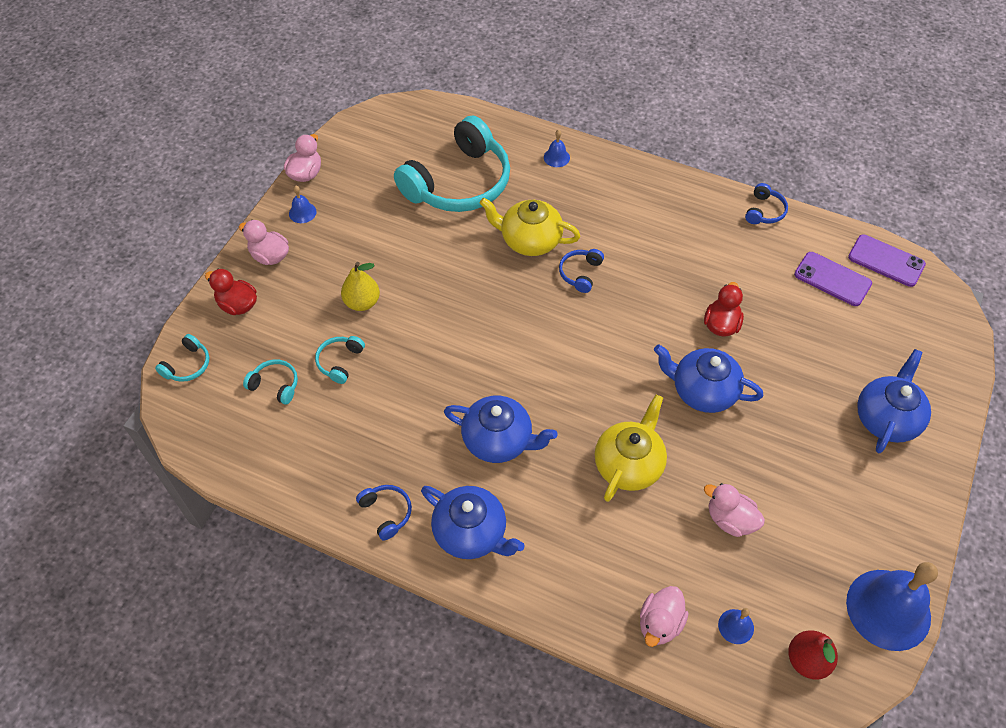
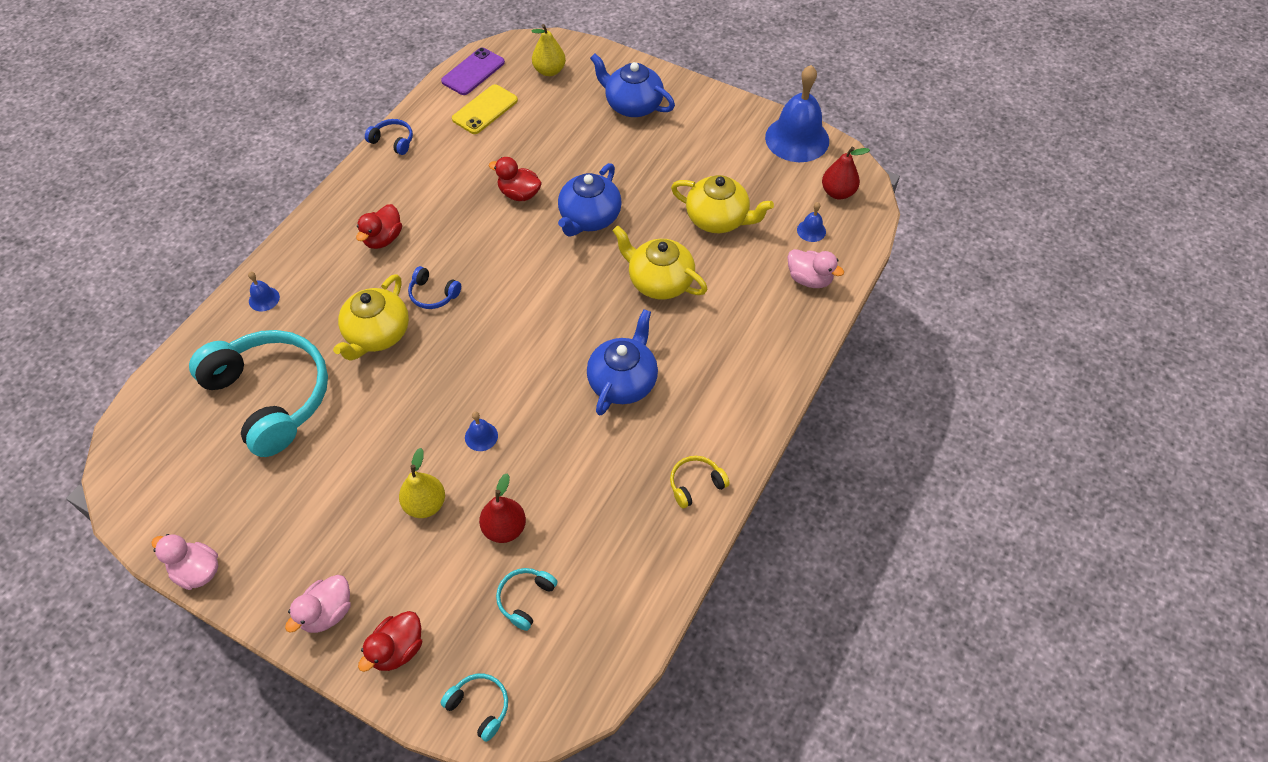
camera: 85 degrees left, 0 degrees up
blue bell [289,186,316,223] -> blue bell moved to [465,412,498,451]
turquoise headphones [315,336,365,384] -> red pear [479,473,526,543]
blue headphones [356,485,412,541] -> yellow headphones [670,456,730,509]
blue teapot [421,486,525,559] -> none
pink duck [704,483,765,537] -> yellow teapot [671,175,774,233]
purple phone [794,252,872,306] -> yellow phone [452,84,518,134]
none -> red duck [356,204,402,249]
none -> yellow pear [531,24,566,76]

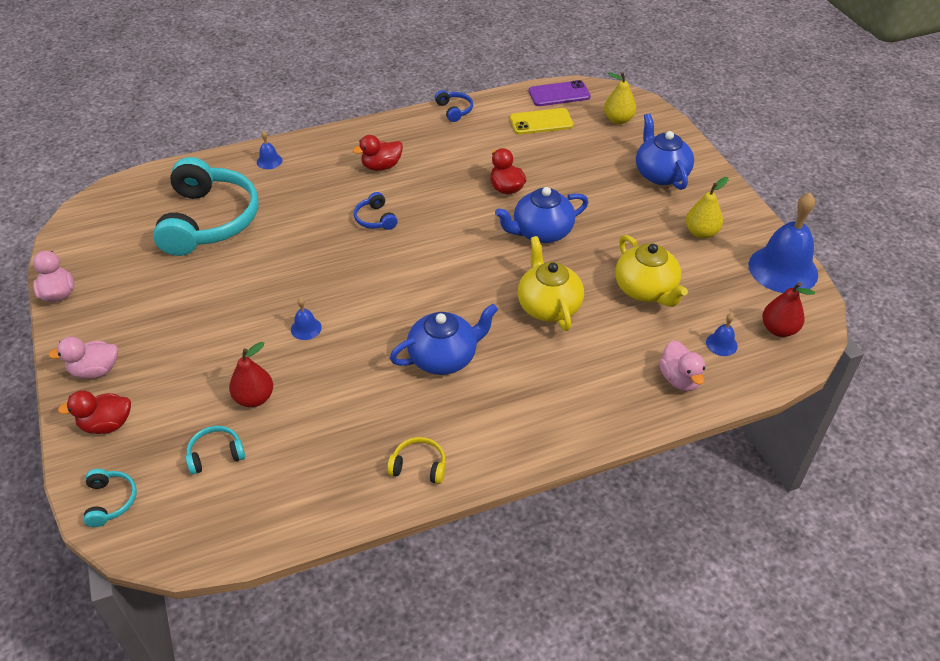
camera: 40 degrees right, 10 degrees down
yellow teapot [333,274,409,361] -> none
yellow pear [399,448,445,518] -> yellow pear moved to [686,177,729,239]

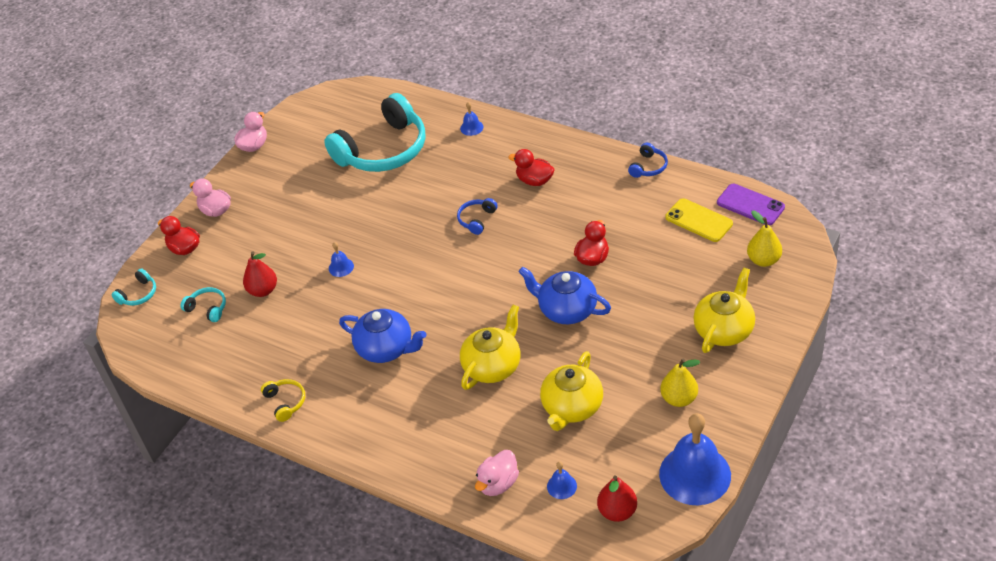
camera: 55 degrees right, 0 degrees up
blue teapot [636,113,694,190] -> yellow teapot [693,268,755,353]

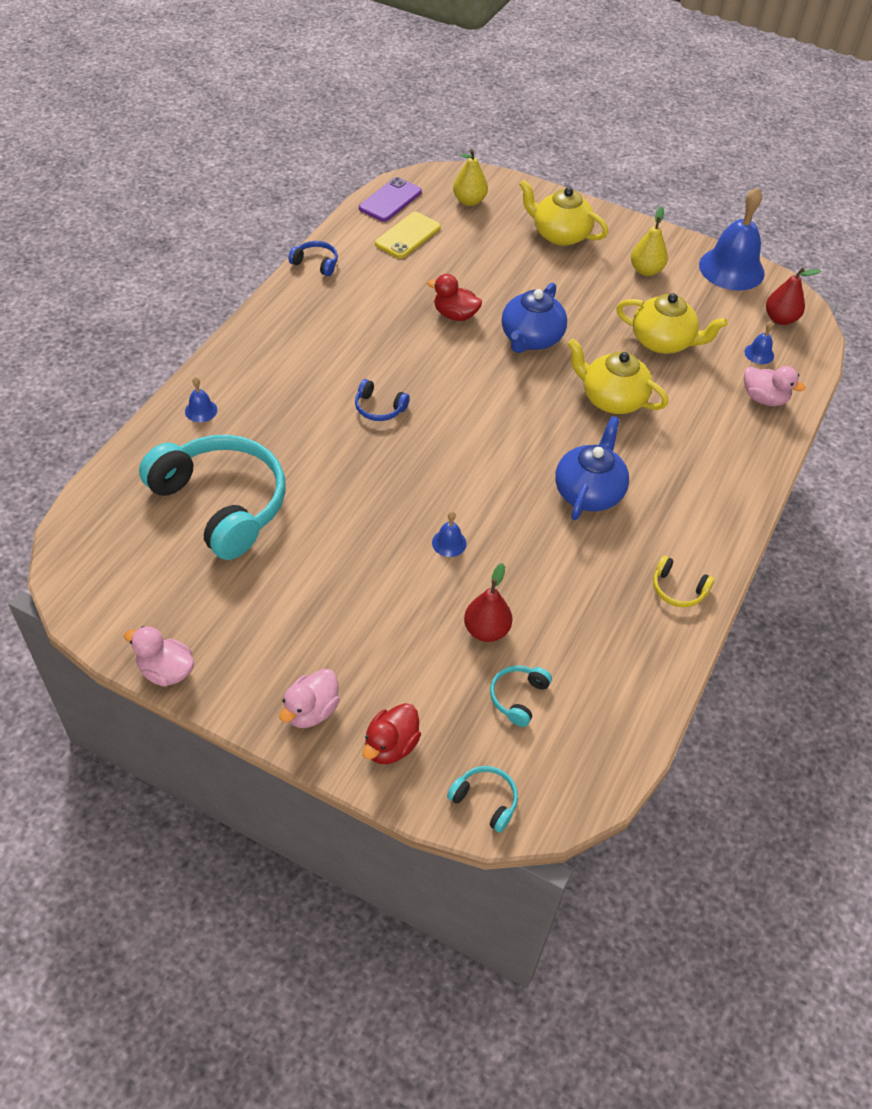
camera: 100 degrees left, 5 degrees up
yellow headphones [261,379,305,422] -> yellow headphones turned 120 degrees counterclockwise [653,556,714,607]
red duck [508,149,555,186] -> none

